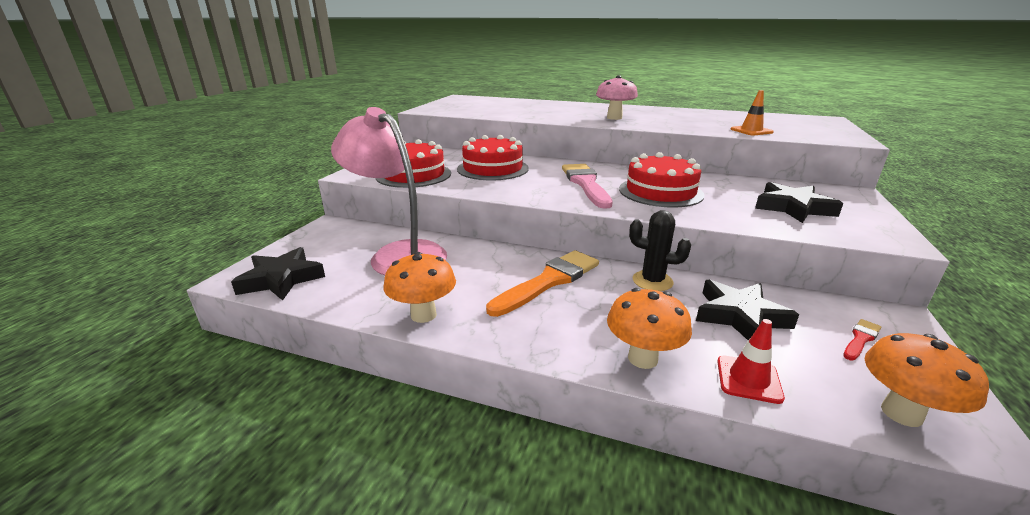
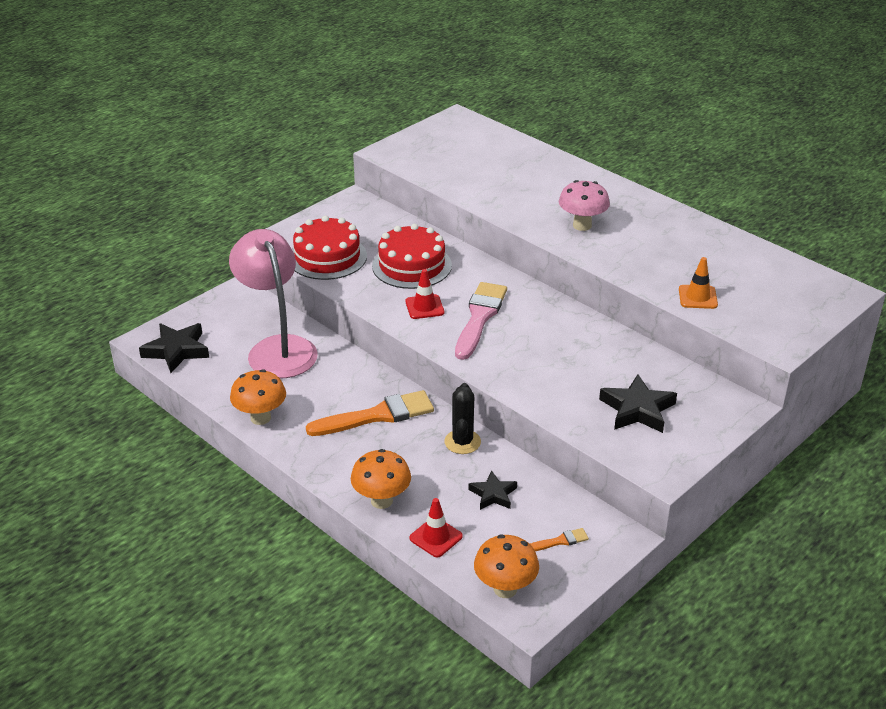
camera: 25 degrees right, 10 degrees up
red cake [619,152,705,207] -> none
black cactus [629,210,691,291] -> black cactus turned 45 degrees clockwise [444,383,481,454]
black star [696,280,799,340] -> black star [469,471,517,510], size x0.62
red brush [843,319,881,361] -> orange brush [530,528,589,551]
none -> red traffic cone [405,269,444,319]

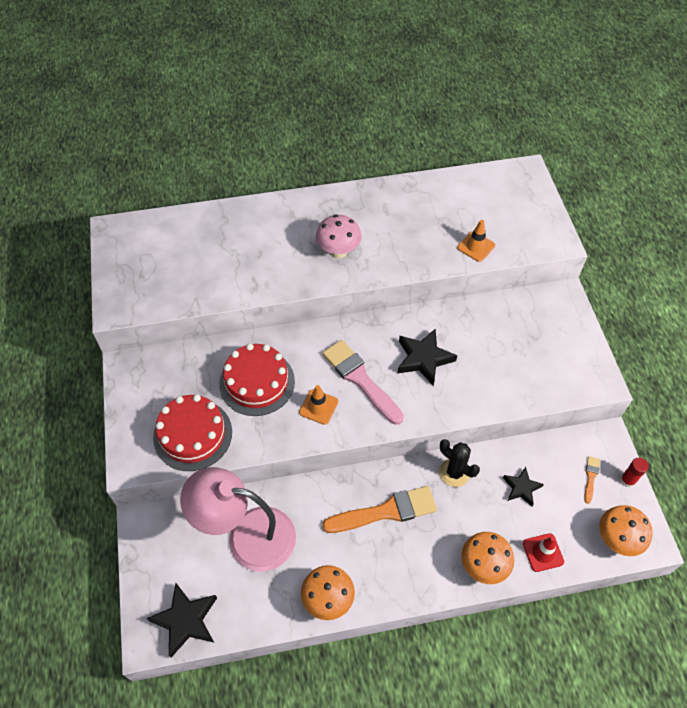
camera: 55 degrees left, 20 degrees up
orange brush [306,390,434,436] -> orange brush turned 60 degrees clockwise [322,486,437,533]
red traffic cone [405,269,444,319] -> orange traffic cone [299,385,338,425]
black star [599,374,677,433] -> black star moved to [397,328,457,386]
none -> red glue stick [620,458,649,487]

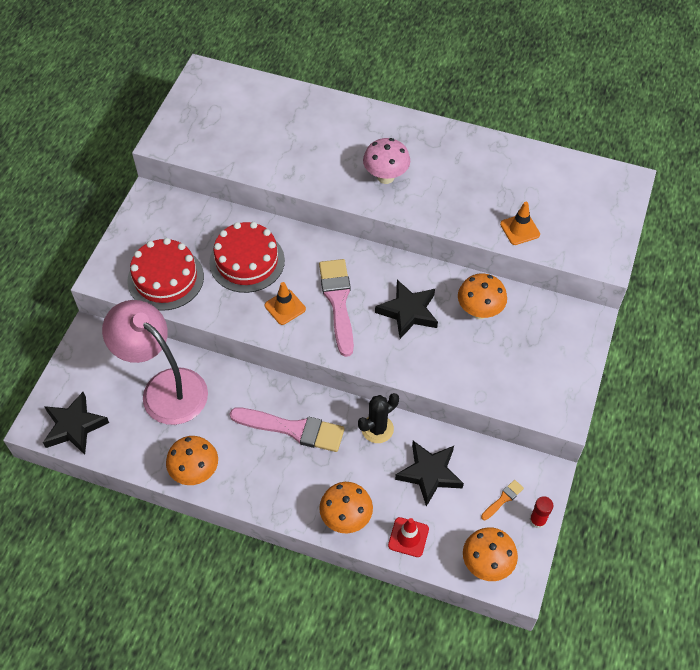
camera: 30 degrees right, 0 degrees up
orange brush [322,486,437,533] -> pink brush [230,408,345,452]
black cactus [439,439,480,487] -> black cactus turned 75 degrees clockwise [358,393,399,443]
black star [503,467,544,506] -> black star [395,441,464,507], size x1.60
none -> orange mushroom [458,273,507,319]

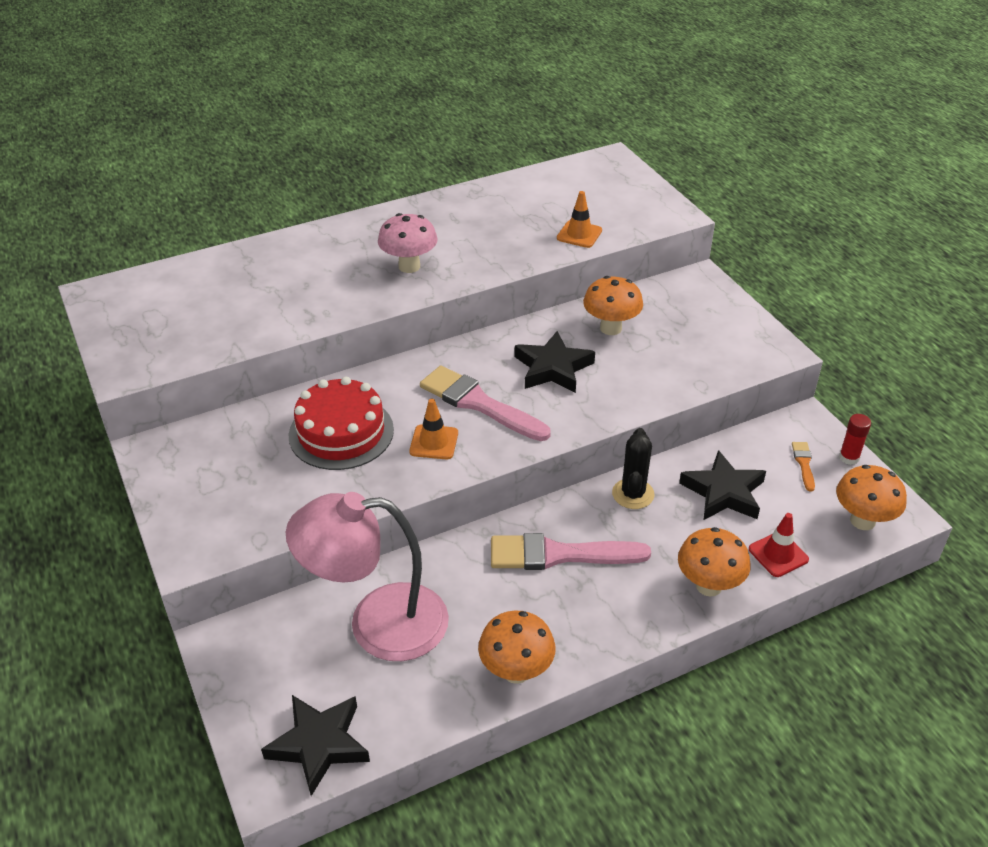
camera: 45 degrees left, 15 degrees down
red cake [127,238,204,311] -> none
pink brush [230,408,345,452] -> pink brush turned 150 degrees counterclockwise [491,533,651,570]

